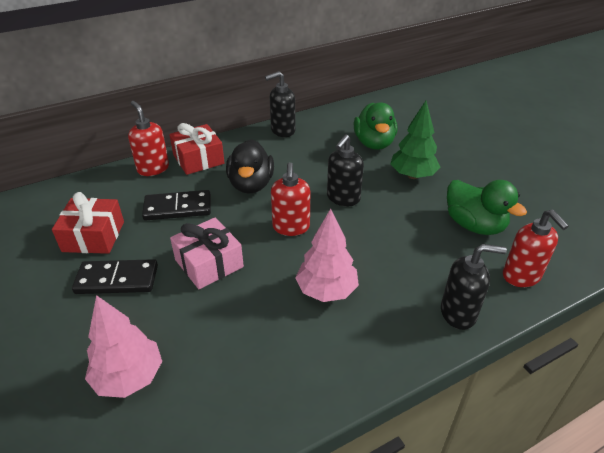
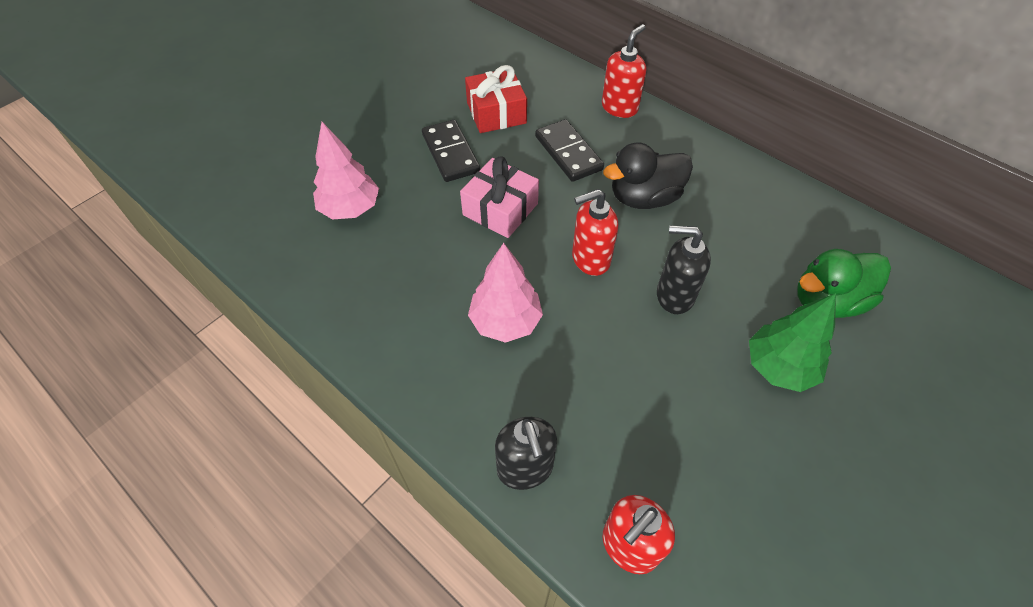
camera: 70 degrees right, 15 degrees up
red gift [169,123,225,175] -> none
black soap dispenser [265,71,296,137] -> none
green duck [447,180,527,235] -> none

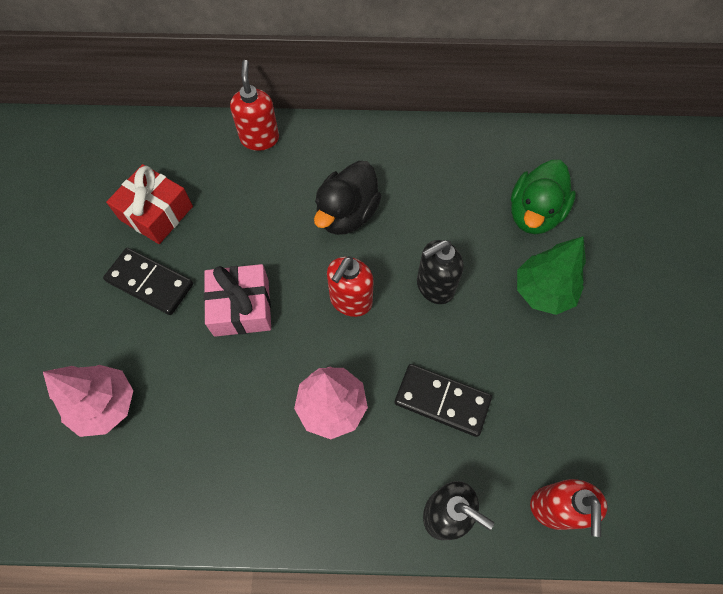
camera: 40 degrees left, 10 degrees up
black domino [535,119,604,182] -> black domino moved to [395,364,492,437]

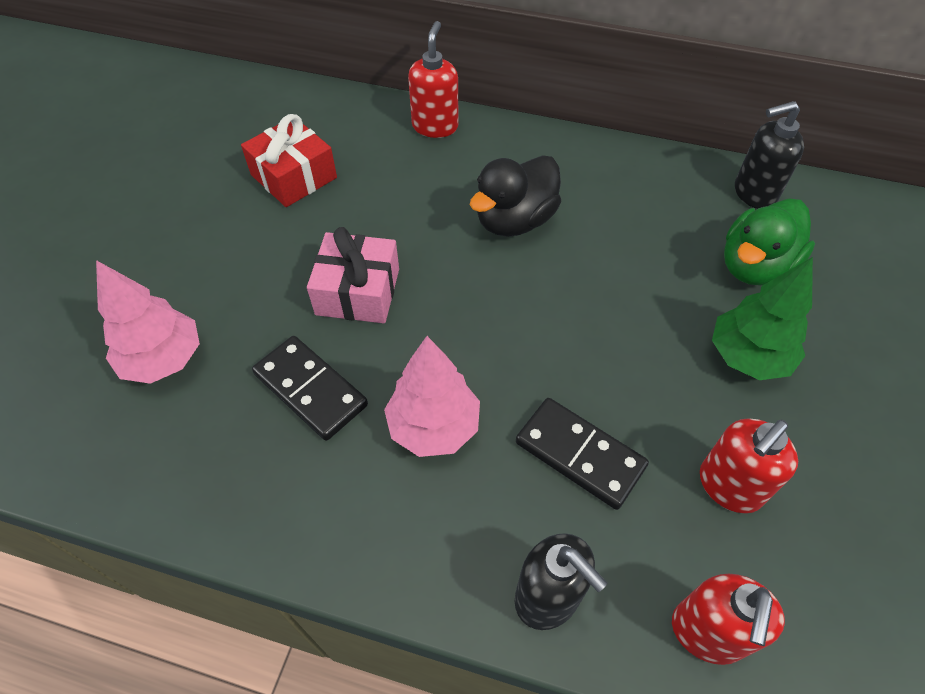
camera: 15 degrees right, 10 degrees down
black domino [103,248,193,315] -> black domino moved to [252,336,368,441]
red soap dispenser [327,256,374,317] -> red soap dispenser moved to [700,418,798,513]
black soap dispenser [417,240,464,304] -> black soap dispenser moved to [735,101,804,209]

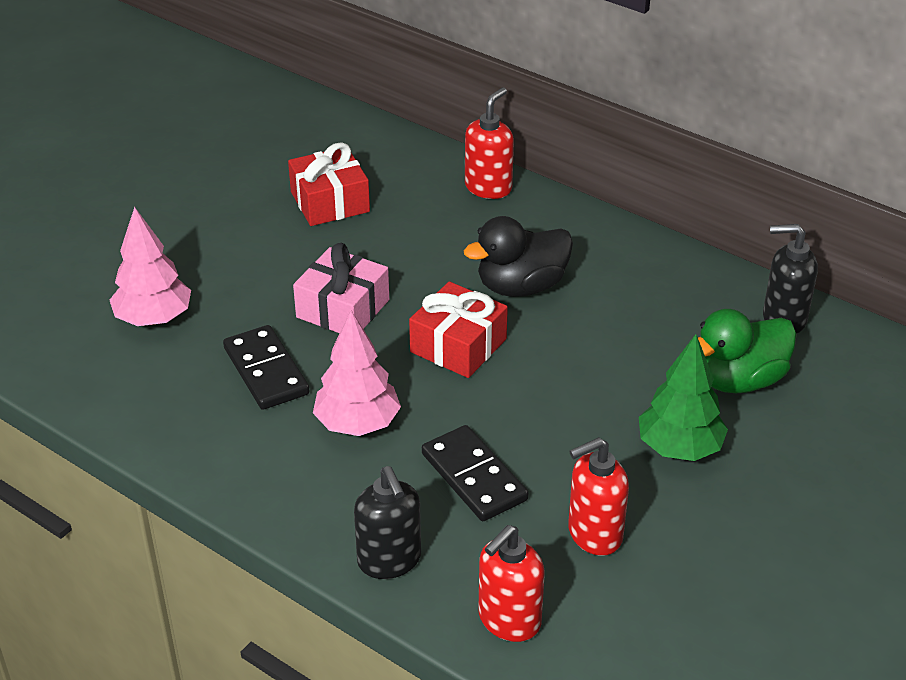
camera: 20 degrees right, 15 degrees down
none -> red gift [409,281,508,378]

